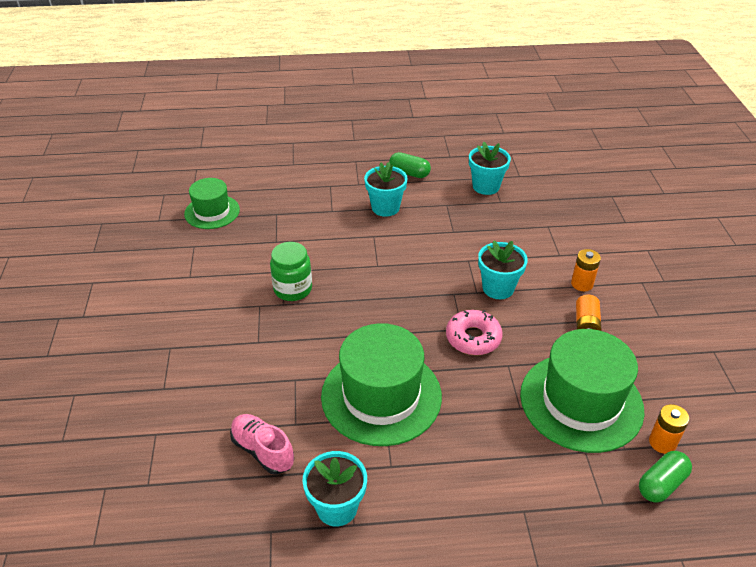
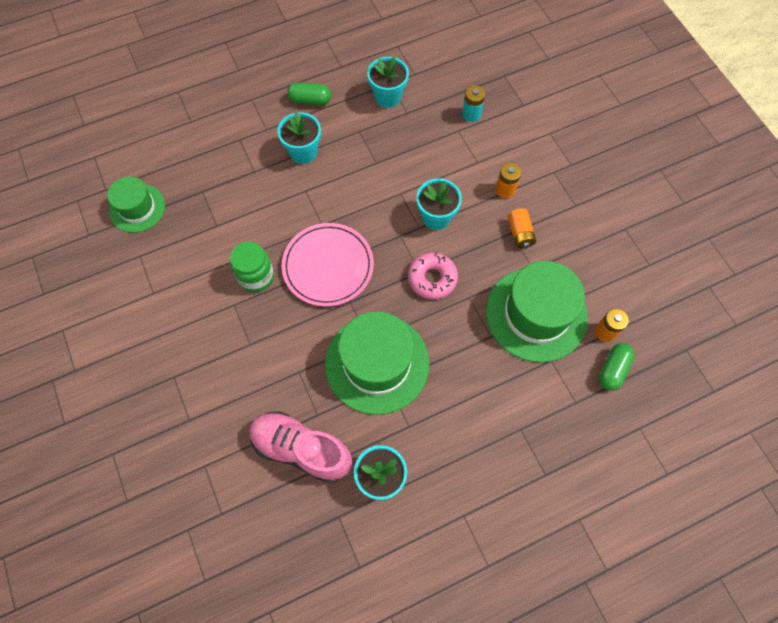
camera: 20 degrees left, 25 degrees up
pink shoe [230,414,294,475] -> pink shoe [249,411,353,483], size x1.55
none -> pink plate [282,223,374,307]
none -> turquoise battery [462,85,485,122]

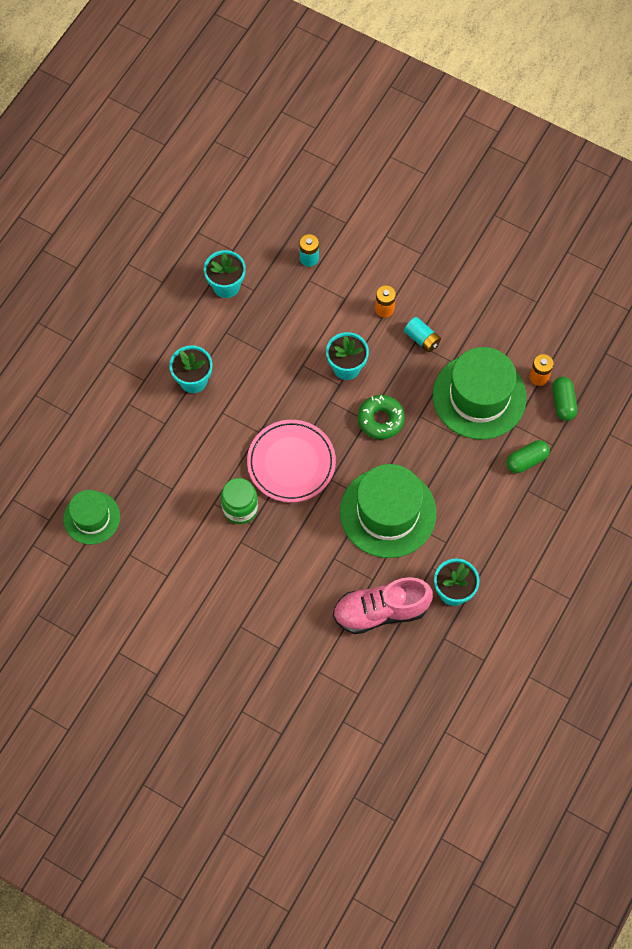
camera: 35 degrees left, 0 degrees up
green capsule [287,83,331,105] -> green capsule moved to [506,440,550,473]
pink donut [408,253,458,299] -> green donut [358,395,405,439]
orange battery [508,208,536,249] -> turquoise battery [404,317,441,353]

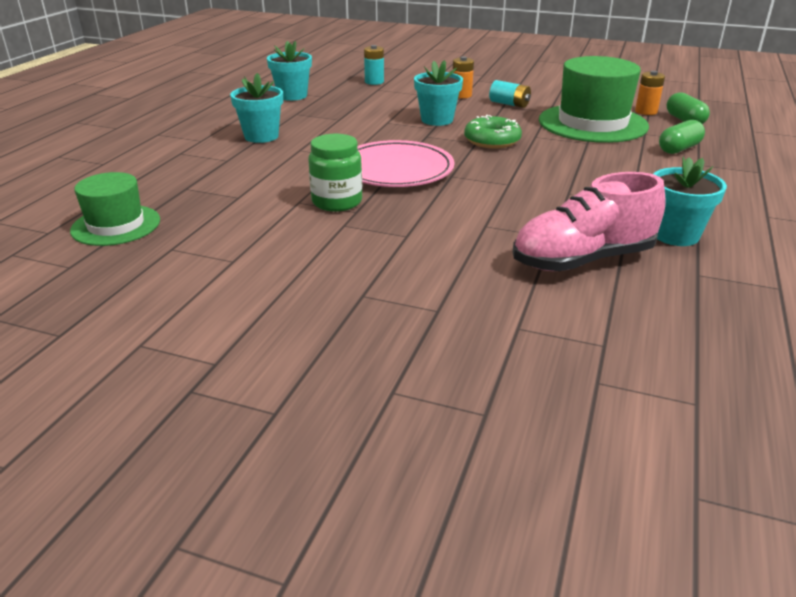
camera: 10 degrees left, 35 degrees down
green hat [340,464,437,558] -> none

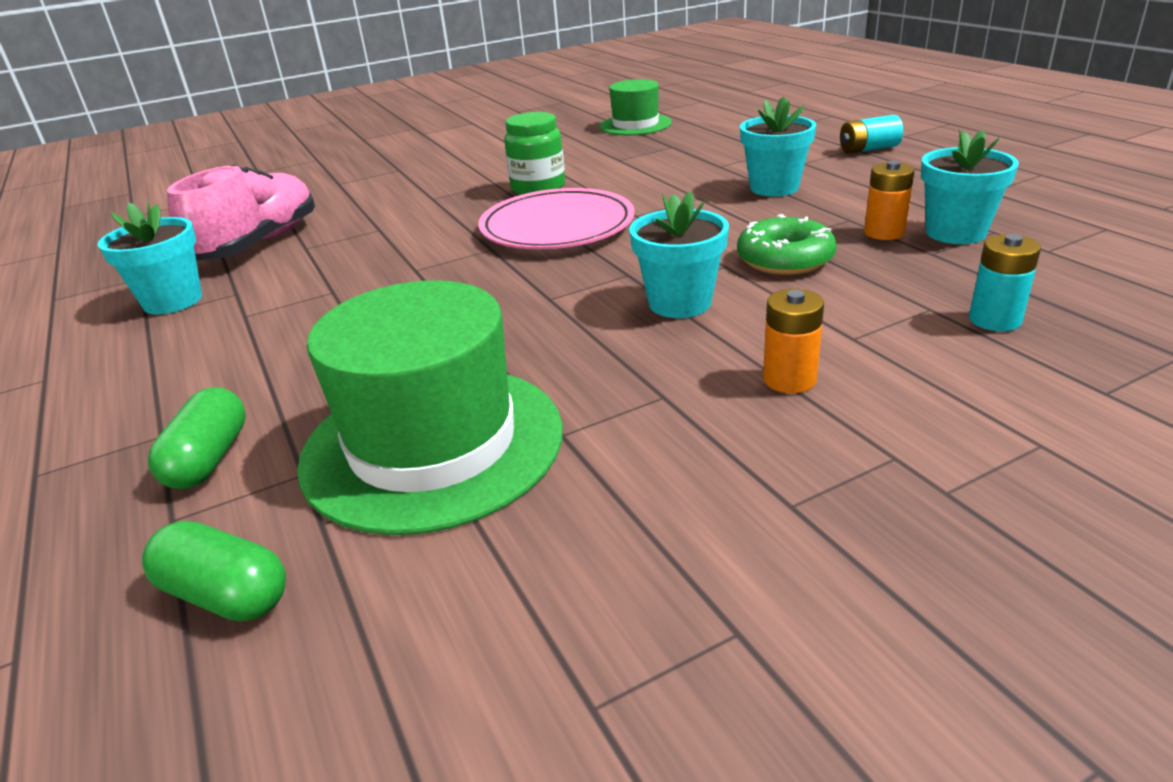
camera: 135 degrees right, 0 degrees up
green donut [464,115,522,149] -> green donut moved to [737,214,837,275]
turquoise battery [489,80,531,108] -> turquoise battery moved to [840,115,903,154]
orange battery [635,71,665,115] -> orange battery moved to [864,161,915,240]

